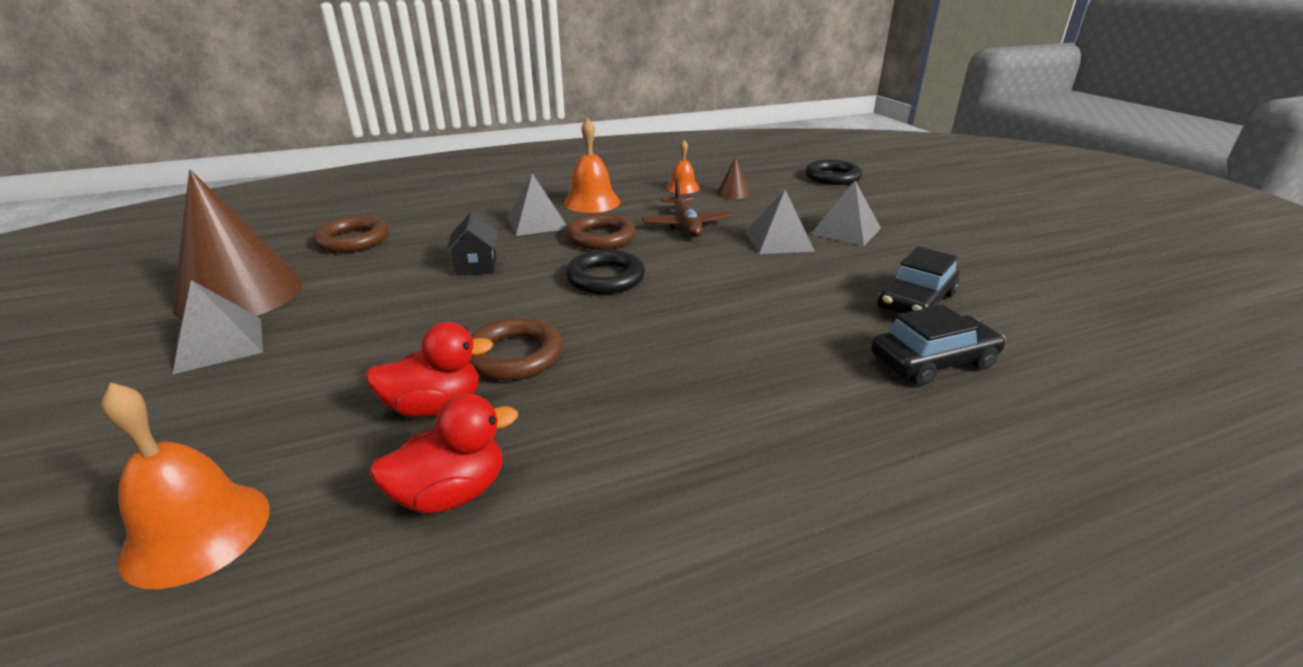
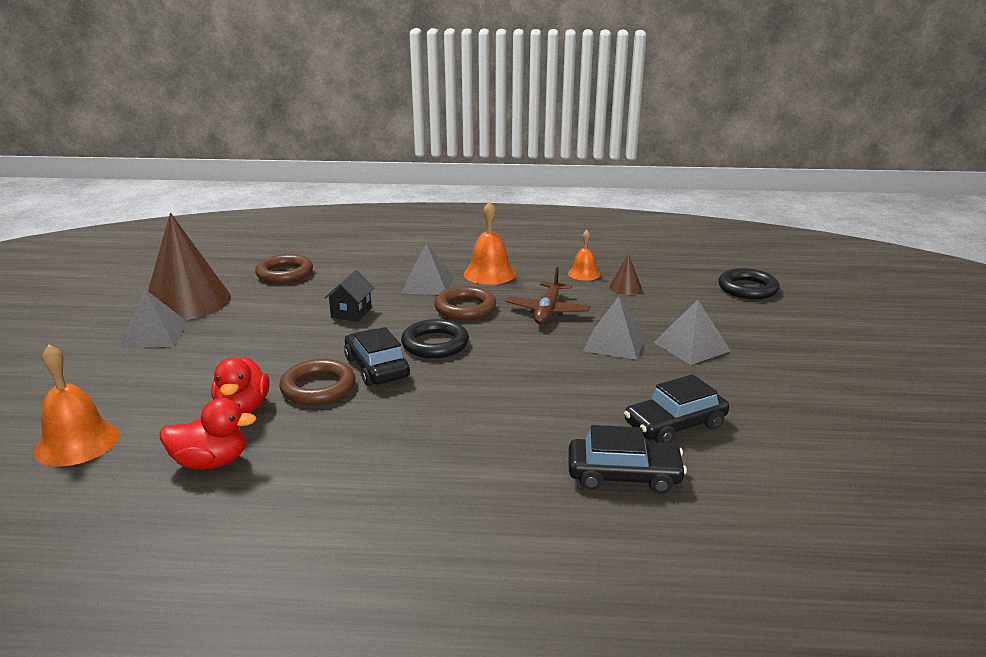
camera: 25 degrees right, 5 degrees down
red duck [365,322,493,417] -> red duck turned 75 degrees clockwise [211,357,269,413]
none -> black car [344,327,410,386]

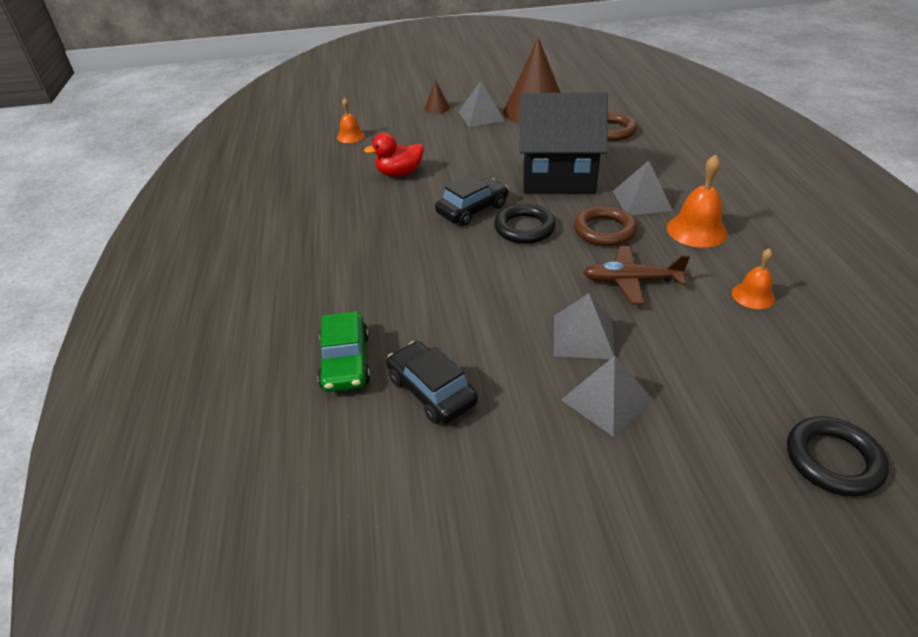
camera: 80 degrees right, 15 degrees up
orange bell [34,345,119,466] -> orange bell [337,98,365,143], size x0.62
red duck [160,398,256,469] -> none
brown ring [279,359,355,405] -> none
black house [324,270,374,322] -> black house [520,92,608,194], size x2.47
black car [569,425,687,494] -> green car [317,311,370,392]
brown cone [609,254,642,295] -> brown cone moved to [425,80,450,114]

